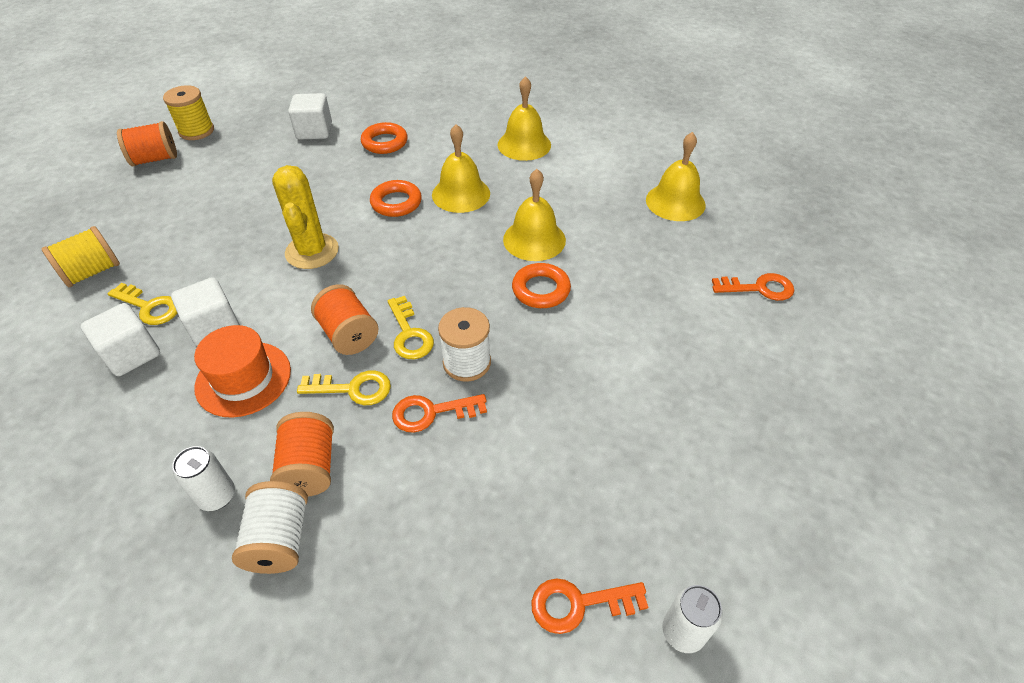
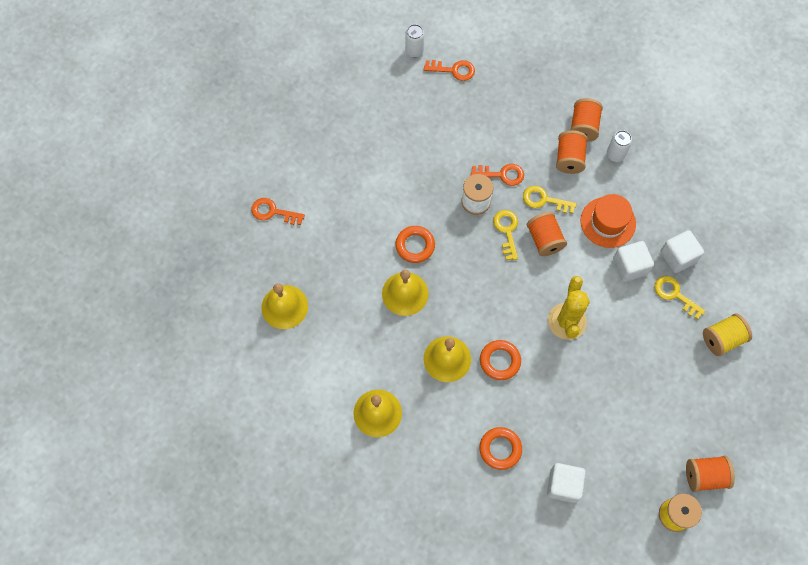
camera: 165 degrees left, 20 degrees up
white spool [232,481,308,574] -> orange spool [570,98,603,142]

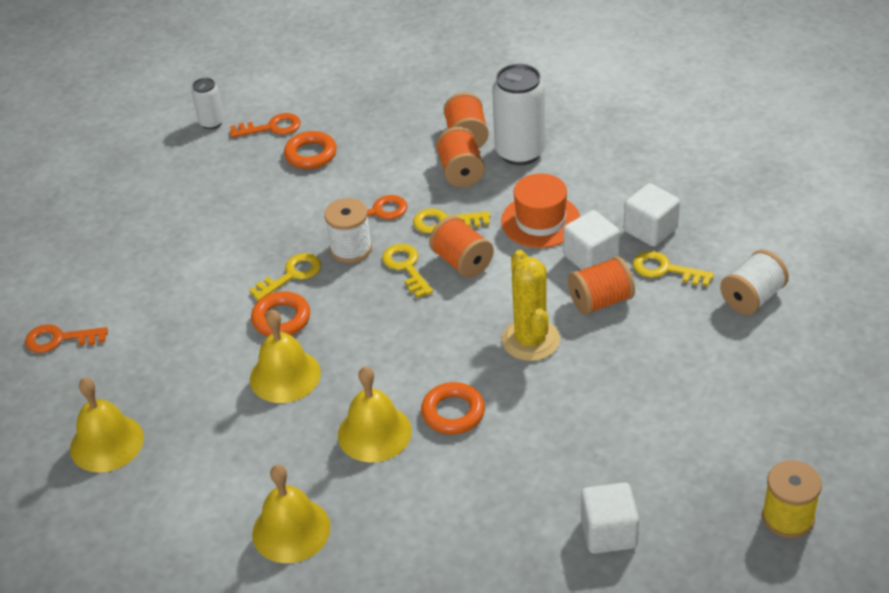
camera: 15 degrees left, 25 degrees down
orange ring [479,427,522,470] -> orange ring moved to [284,131,337,169]
white can [607,130,632,162] -> white can [492,64,546,165], size x1.87
orange spool [686,456,735,492] -> orange spool moved to [568,256,635,315]
yellow spool [703,313,752,356] -> white spool [720,250,789,315]
none -> yellow key [249,253,321,301]

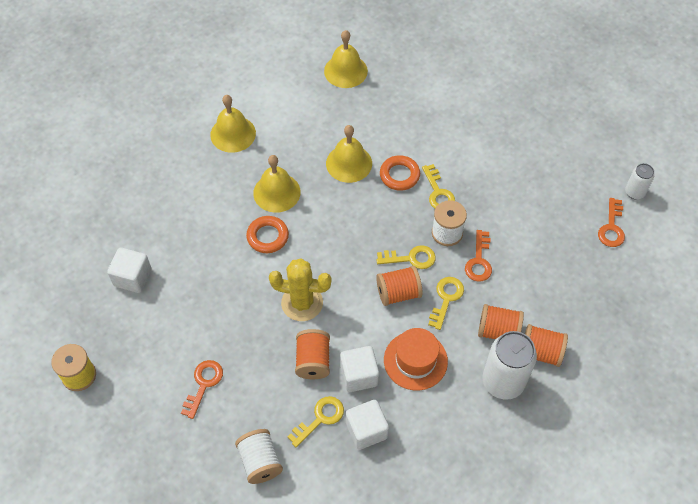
camera: 110 degrees right, 15 degrees up
orange key [25,324,108,353] -> orange key moved to [181,360,223,419]
orange ring [284,131,337,169] -> none

